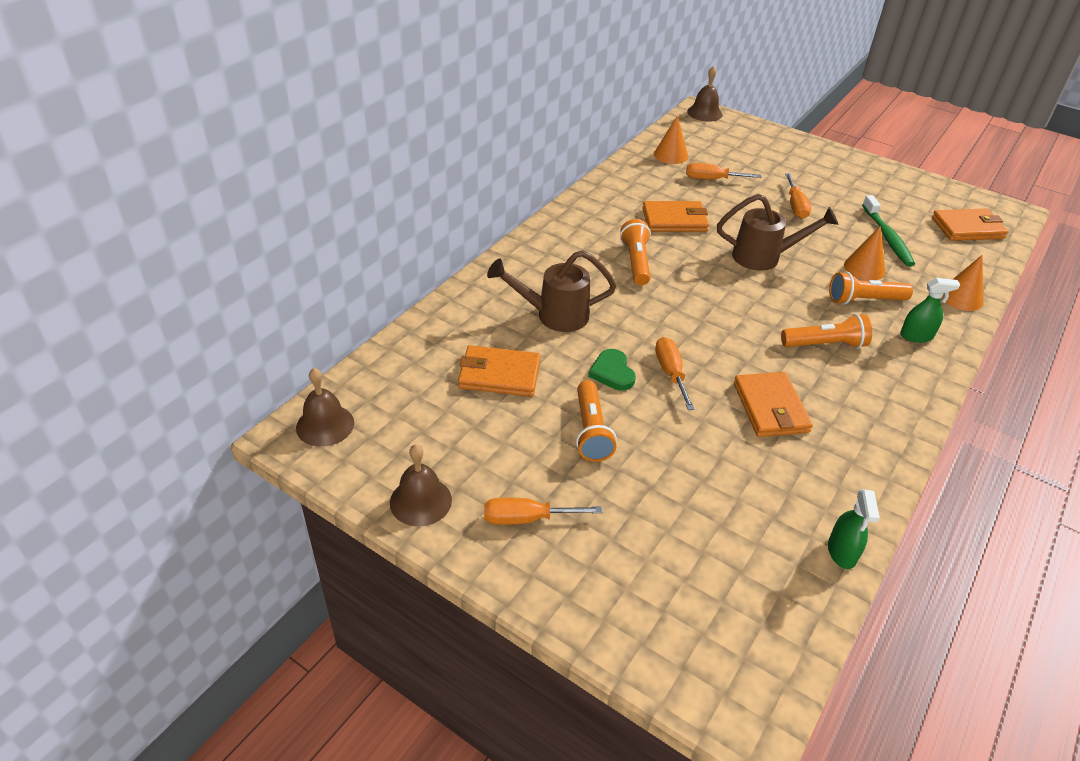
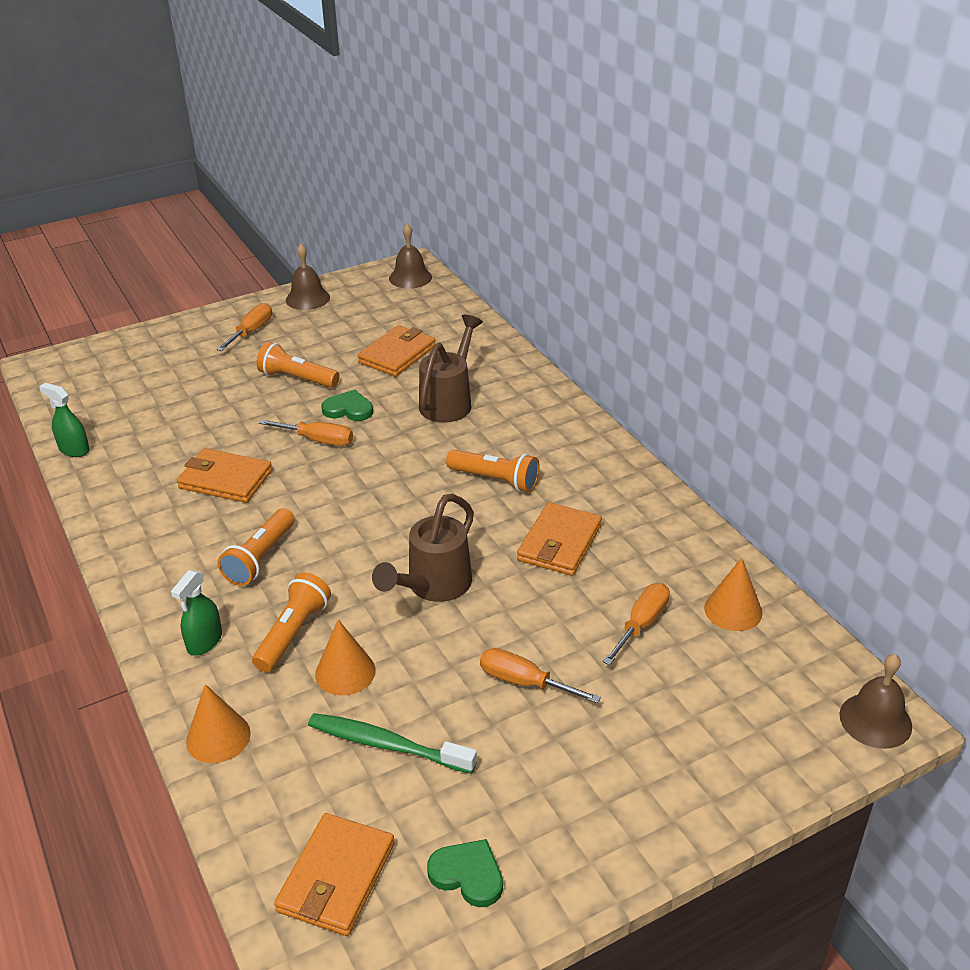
camera: 120 degrees right, 5 degrees down
none -> green heart [427,839,503,907]

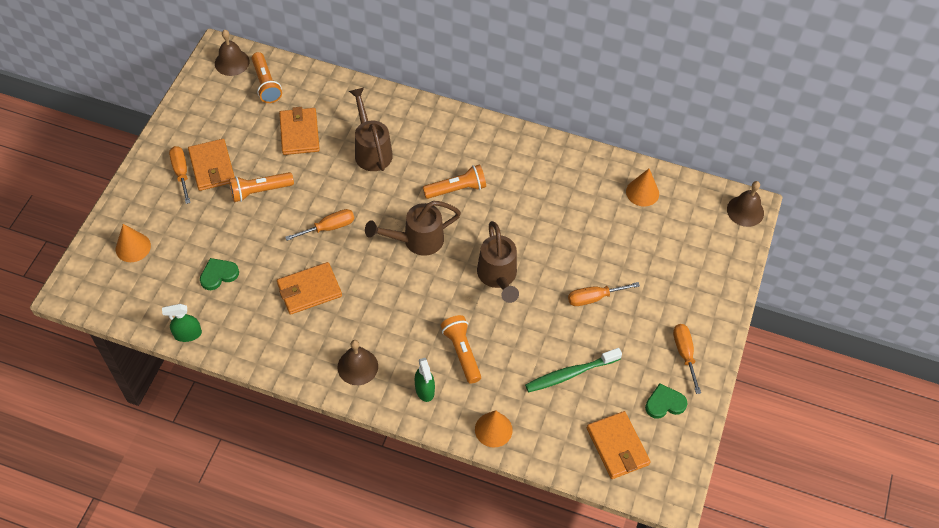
camera: 45 degrees left, 20 degrees up
orange flashlight [218,508,295,586] -> orange flashlight moved to [252,52,282,103]
brown bell [286,244,330,310] -> brown bell moved to [337,340,378,385]
orange cone [315,619,375,695] -> orange cone moved to [116,224,151,262]
green heart [321,390,373,421] -> green heart moved to [200,258,239,290]
orange wallet [517,502,602,576] -> orange wallet moved to [188,139,235,191]
orange screwdriver [603,583,670,665] -> orange screwdriver moved to [673,324,701,394]
none -> brown watering can [365,201,461,256]

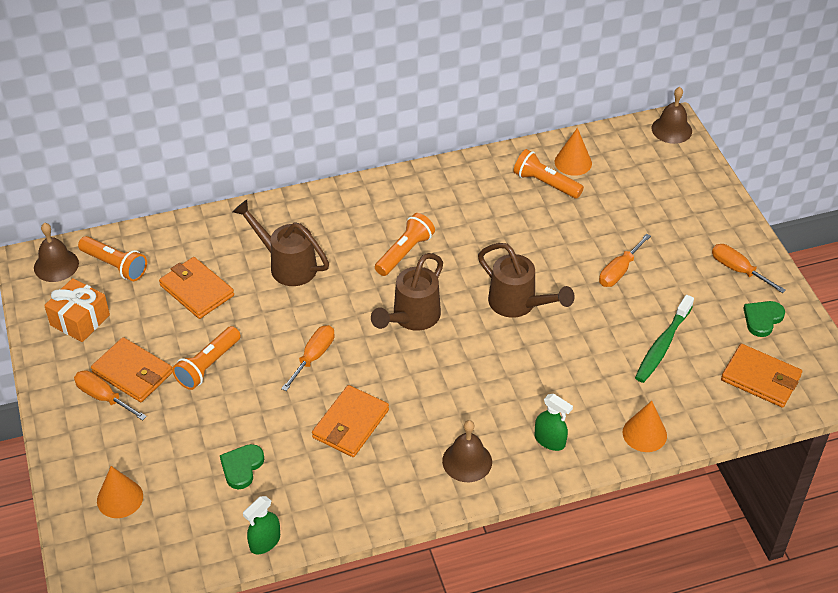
camera: 35 degrees left, 10 degrees down
orange flashlight [441,315,481,384] -> orange flashlight moved to [514,149,584,199]
none -> orange gift [44,278,110,342]

